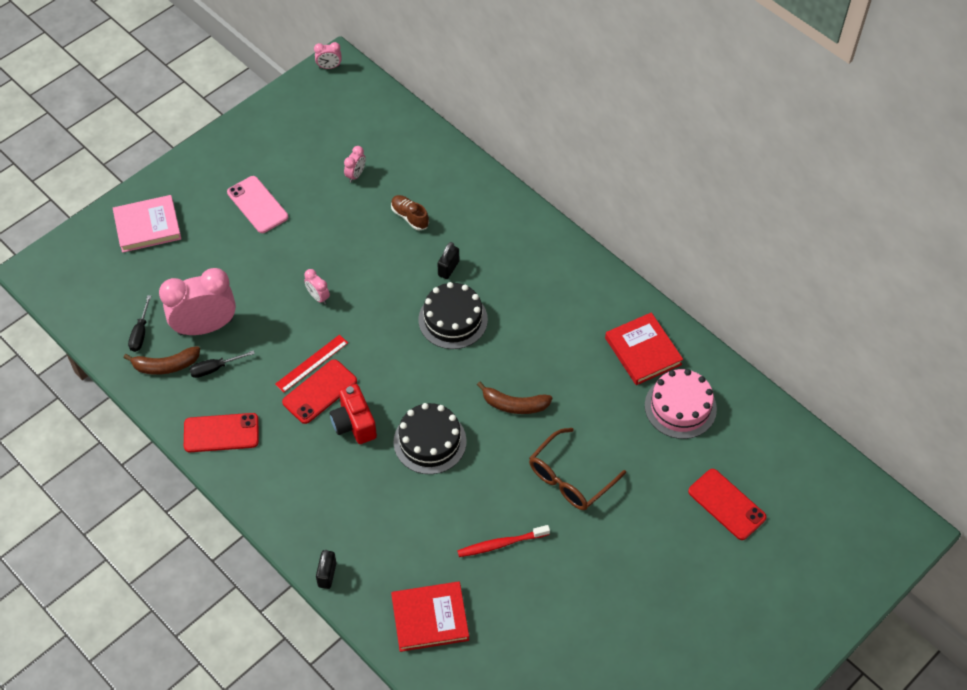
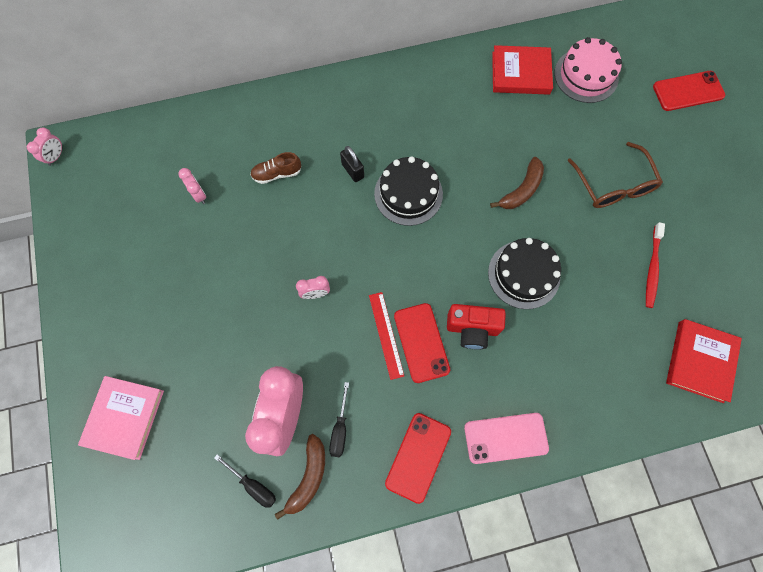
camera: 60 degrees left, 15 degrees up
pink phone [227,176,288,233] -> pink phone moved to [464,413,549,464]
black padlock [316,550,336,589] -> none

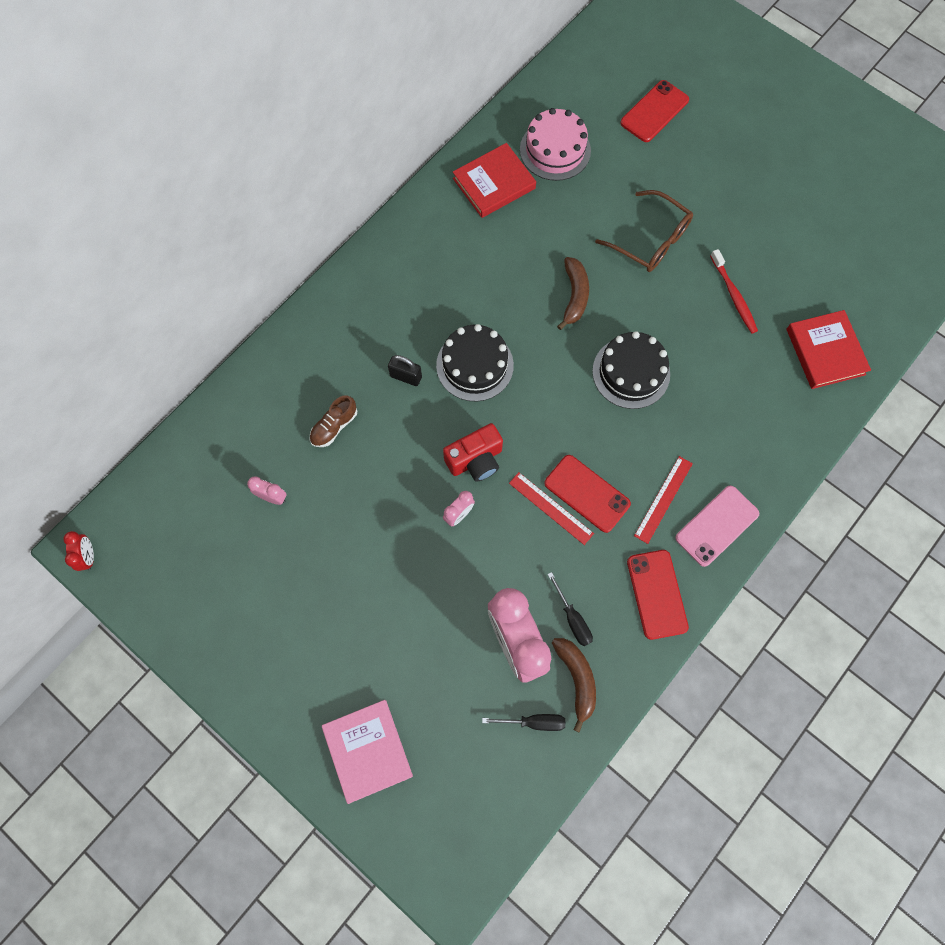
camera: 35 degrees left, 0 degrees up
pink clock [27,127,63,166] -> red clock [63,531,94,571]
red camera [447,304,506,349] -> red camera moved to [443,423,503,482]
none -> red ruler [634,456,693,544]

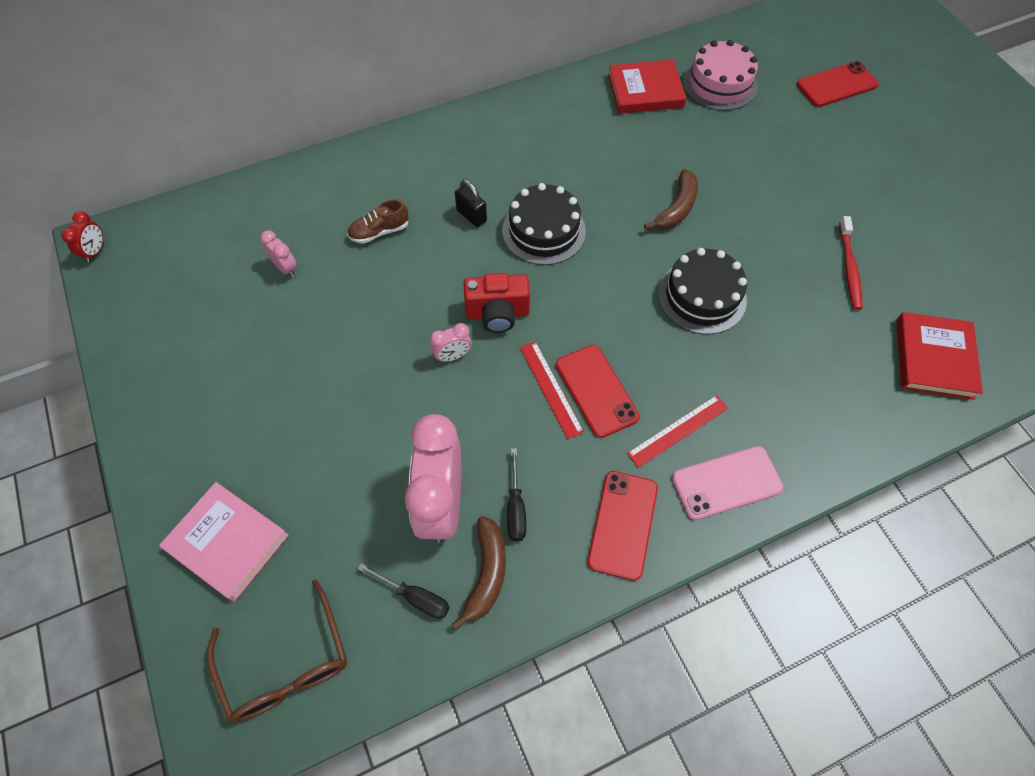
camera: 25 degrees right, 10 degrees down
pink book [322,700,413,804] -> pink book turned 60 degrees counterclockwise [159,482,288,601]
brown glasses [595,190,693,272] -> brown glasses moved to [207,580,347,723]

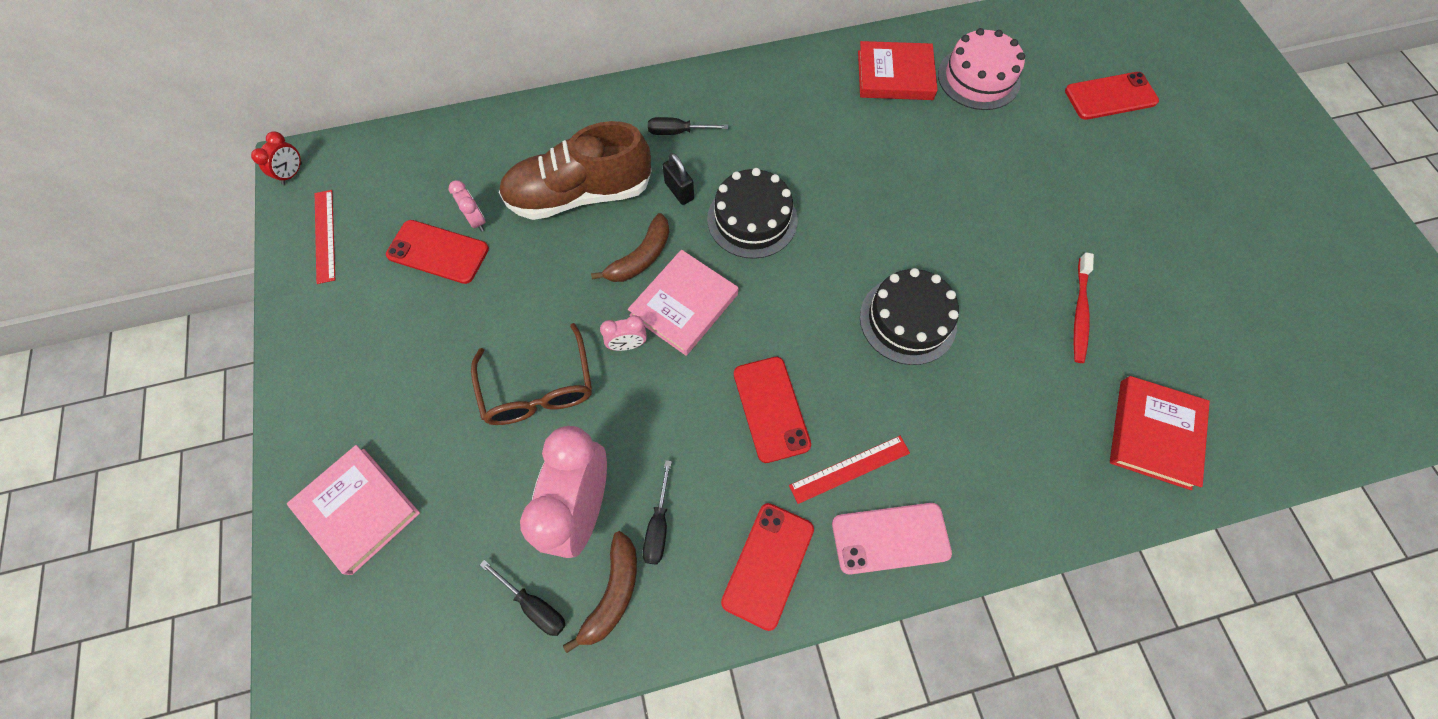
camera: 10 degrees right, 5 degrees up
brown glasses [207,580,347,723] -> brown glasses moved to [471,323,592,425]
brown shoe [347,199,409,244] -> brown shoe [499,121,652,220], size x2.22
red camera [464,273,530,333] -> pink book [628,250,738,356]
red ruler [520,341,584,439] -> red ruler moved to [315,190,335,284]
brown banana [644,169,698,230] -> brown banana moved to [591,213,669,282]
none -> red phone [386,220,489,284]
none -> black screwdriver [648,117,728,135]

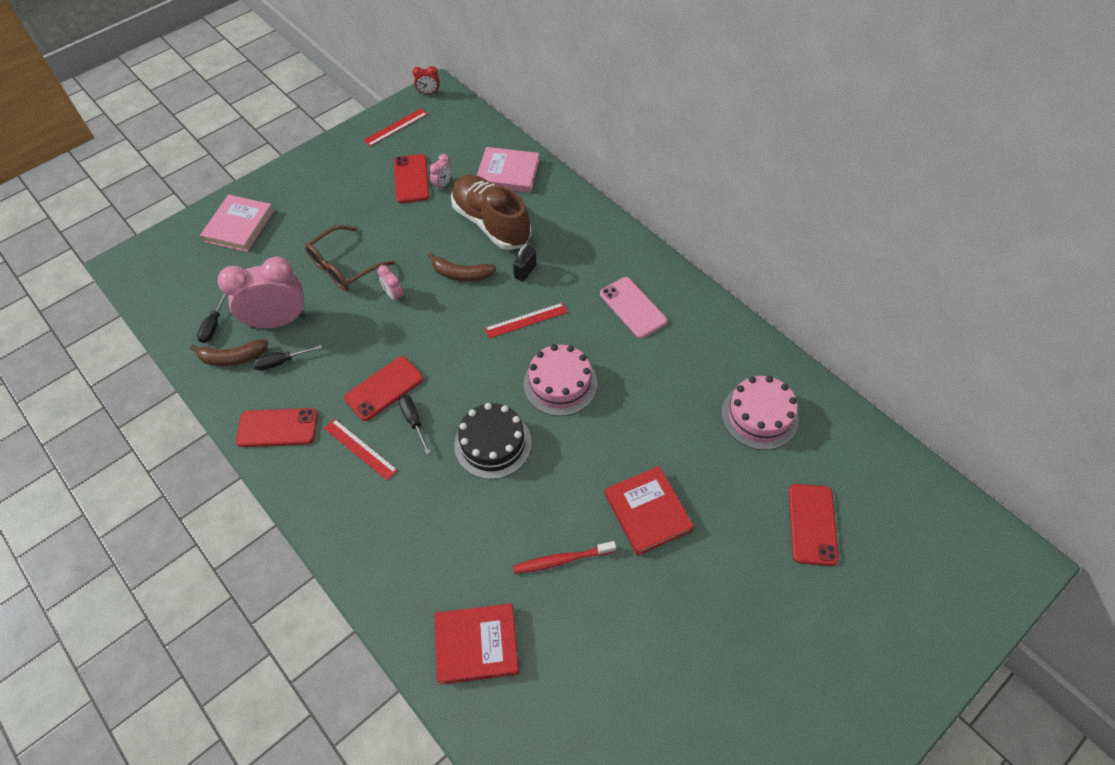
camera: 65 degrees right, 10 degrees down
pink book [628,250,738,356] -> pink book moved to [477,147,540,193]
black screwdriver [648,117,728,135] -> black screwdriver moved to [399,395,431,454]
black cake [707,168,798,259] -> red ruler [484,303,568,338]
pink phone [832,503,952,575] -> pink phone moved to [600,277,667,338]
red book [858,41,938,100] -> red book moved to [605,466,694,556]
red phone [1065,72,1159,120] -> red phone turned 45 degrees clockwise [789,484,839,566]
none -> pink cake [524,344,597,416]

